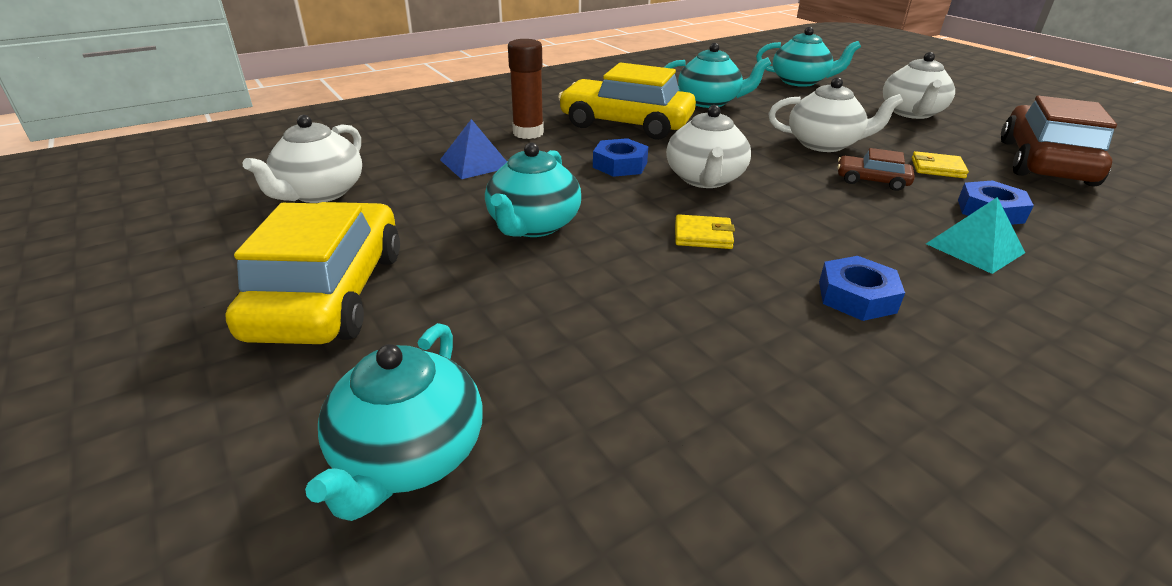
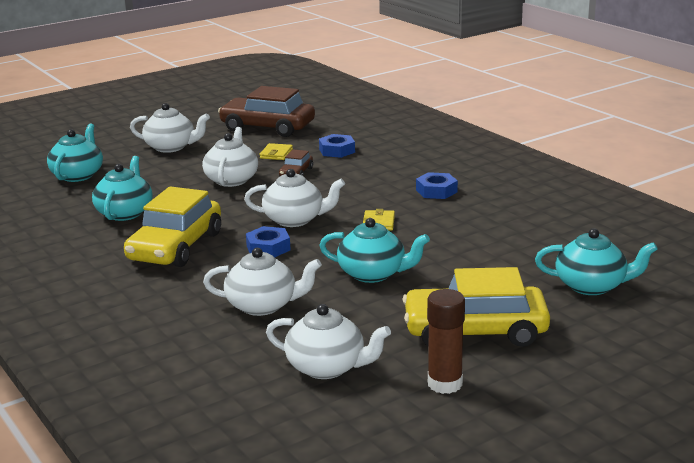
camera: 90 degrees left, 10 degrees down
blue pyramid [440,119,507,179] -> white teapot [203,248,322,316]
brown glue stick [508,39,544,139] -> brown glue stick moved to [427,289,465,394]
turquoise pyramid [926,197,1025,274] -> none

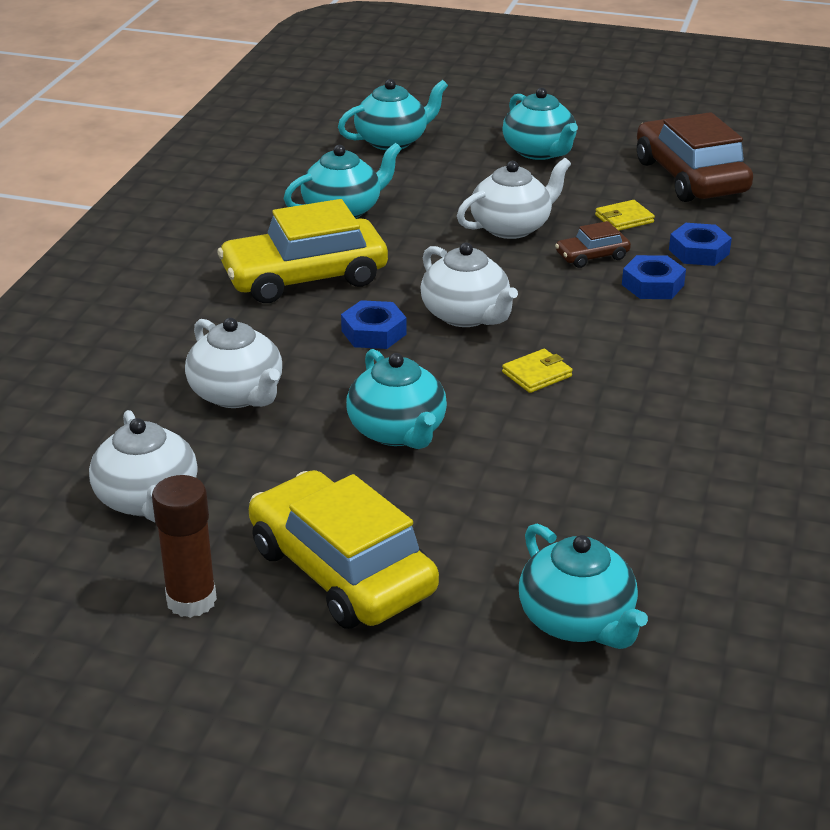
camera: 50 degrees right, 10 degrees up
white teapot [130,103,210,153] -> turquoise teapot [502,88,578,160]
blue nut [416,172,458,199] -> blue nut moved to [622,255,686,299]

